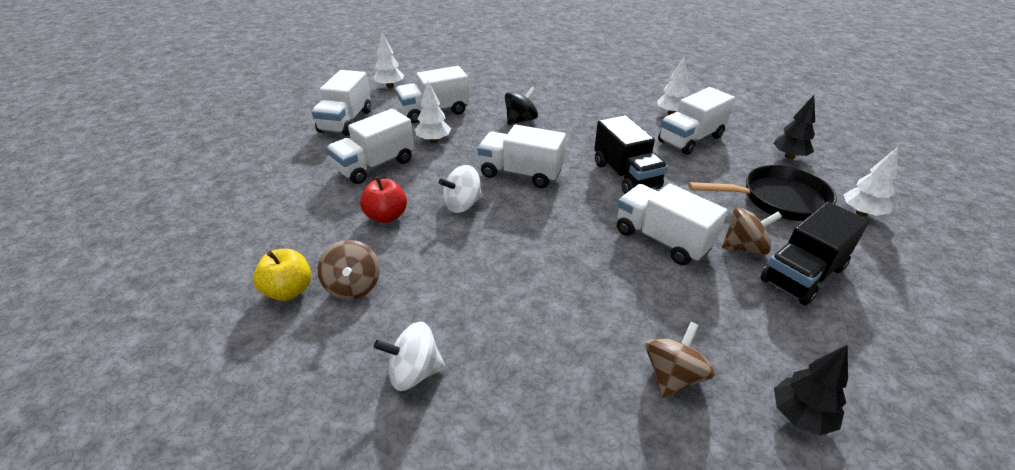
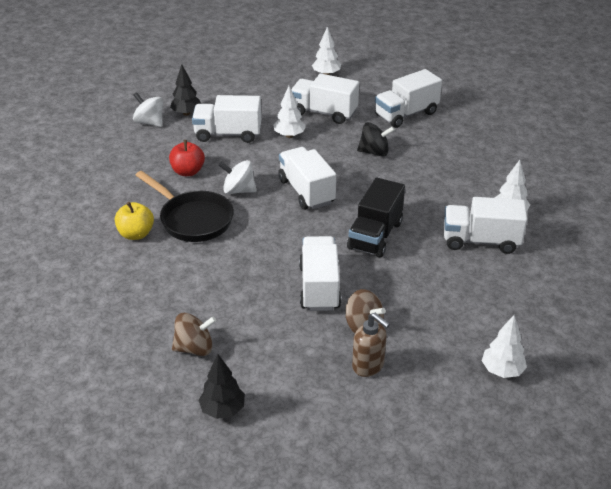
camera: 45 degrees right, 0 degrees up
yellow apple [253,249,311,301] -> yellow apple moved to [115,202,154,240]
white truck [312,70,371,136] -> white truck moved to [375,69,442,128]
brown spinning top [318,240,380,300] -> none
white spinning top [374,322,445,391] -> white spinning top moved to [133,92,163,127]
black pan [688,165,837,221] -> black pan moved to [136,171,234,242]
black truck [760,202,869,305] -> brown soap dispenser [352,313,390,377]
black tree [773,95,815,159] -> black tree moved to [170,64,201,116]

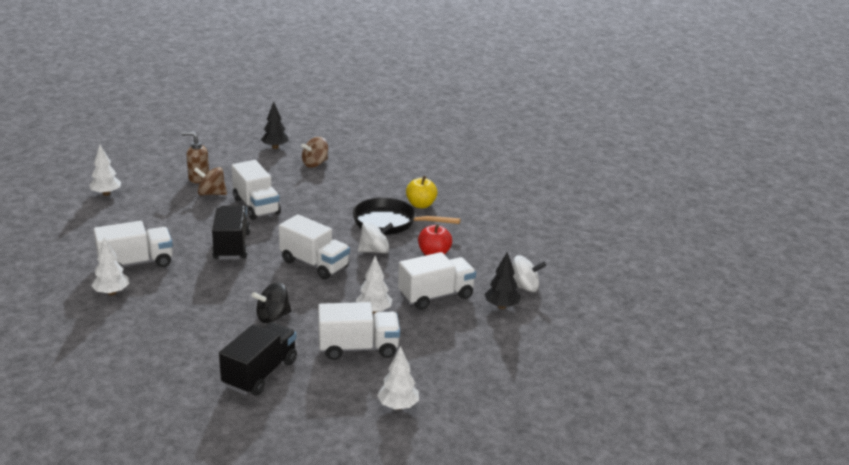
camera: 150 degrees right, 10 degrees down
white truck [375,69,442,128] -> black truck [219,322,297,396]

